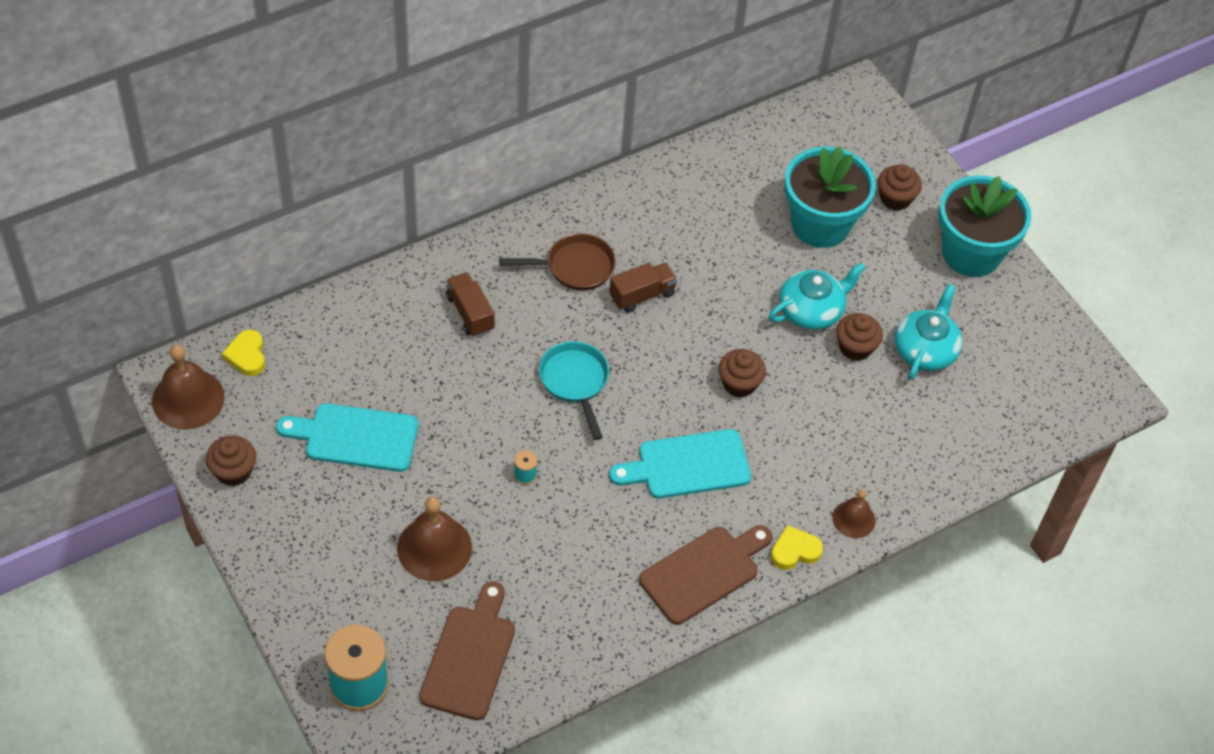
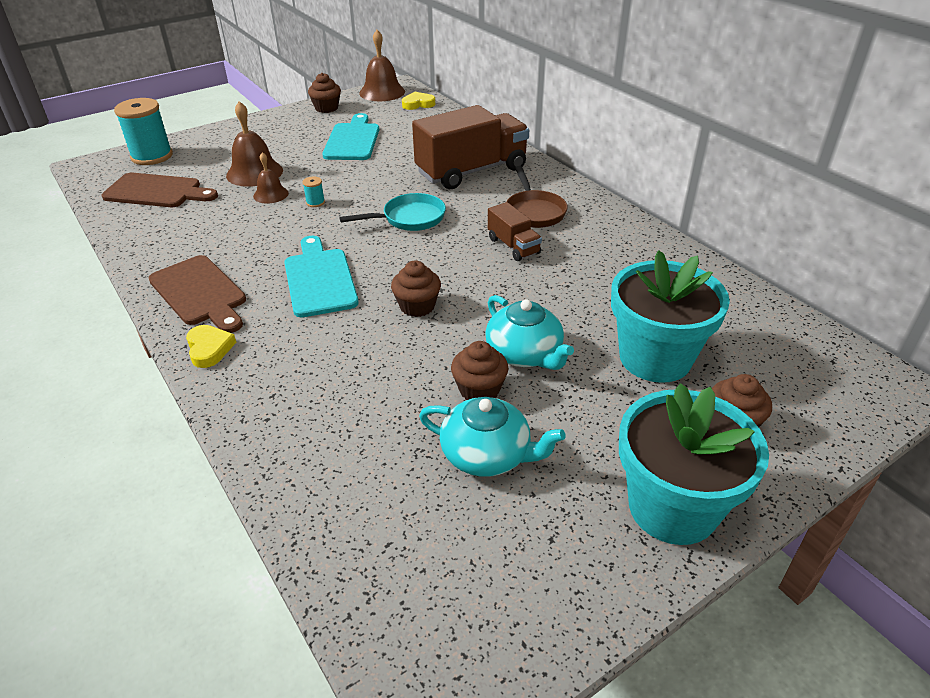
camera: 90 degrees right, 15 degrees down
brown truck [446,272,495,337] -> brown truck [412,105,529,189], size x2.06
brown bell [832,489,875,538] -> brown bell moved to [253,152,289,203]

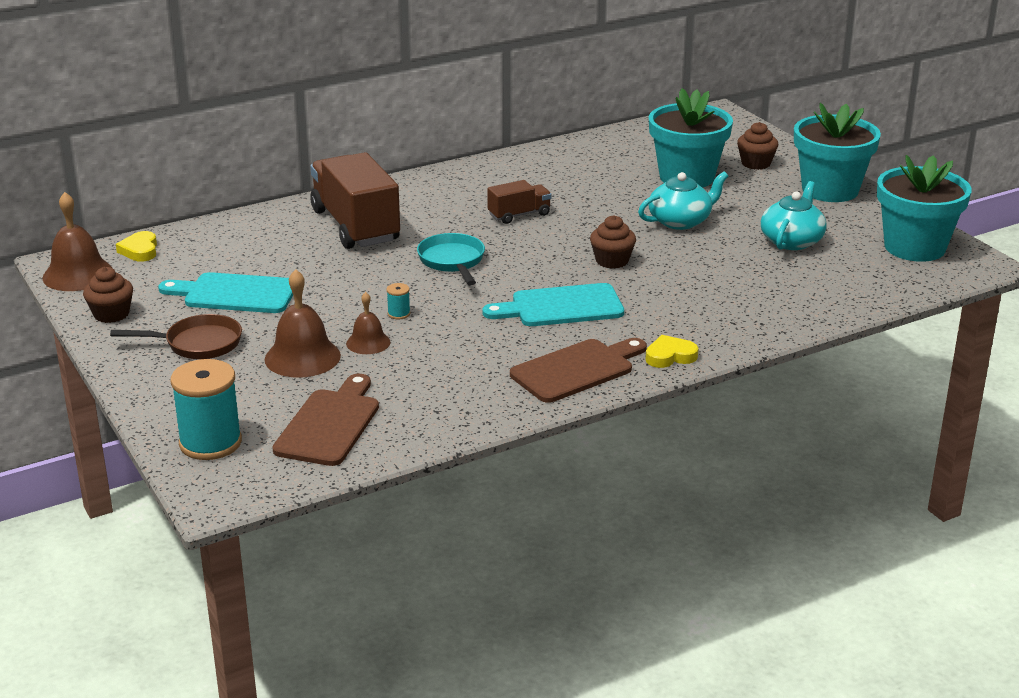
camera: 85 degrees left, 10 degrees down
brown cupcake [451,341,509,400] -> none
brown pan [507,166,568,228] -> brown pan moved to [110,314,242,359]
none -> turquoise flower pot [877,155,972,262]

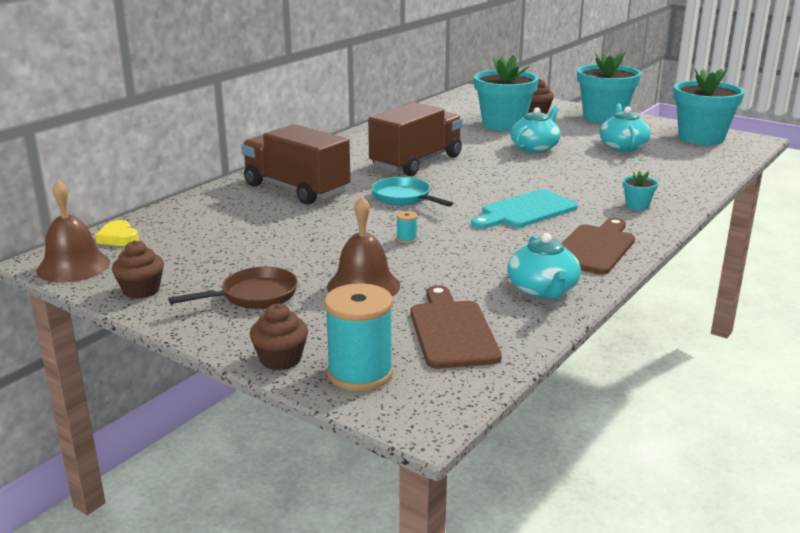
camera: 25 degrees left, 5 degrees down
turquoise cutting board [158,272,293,313] -> none
brown bell [346,292,391,354] -> none
brown truck [487,180,552,224] -> brown truck [368,102,463,176], size x2.06
brown cupcake [590,215,636,268] -> brown cupcake moved to [250,303,308,370]
yellow heart [645,335,699,368] -> none
none -> turquoise teapot [507,233,581,299]
none -> turquoise flower pot [623,171,658,211]

